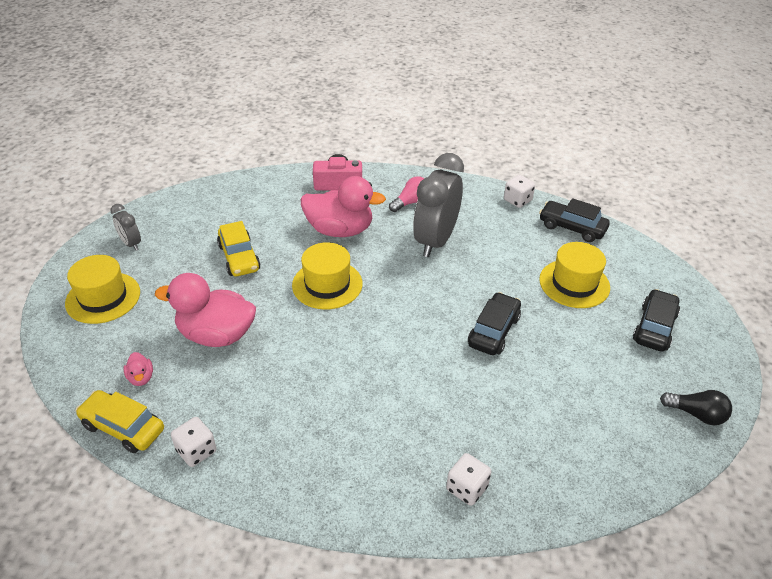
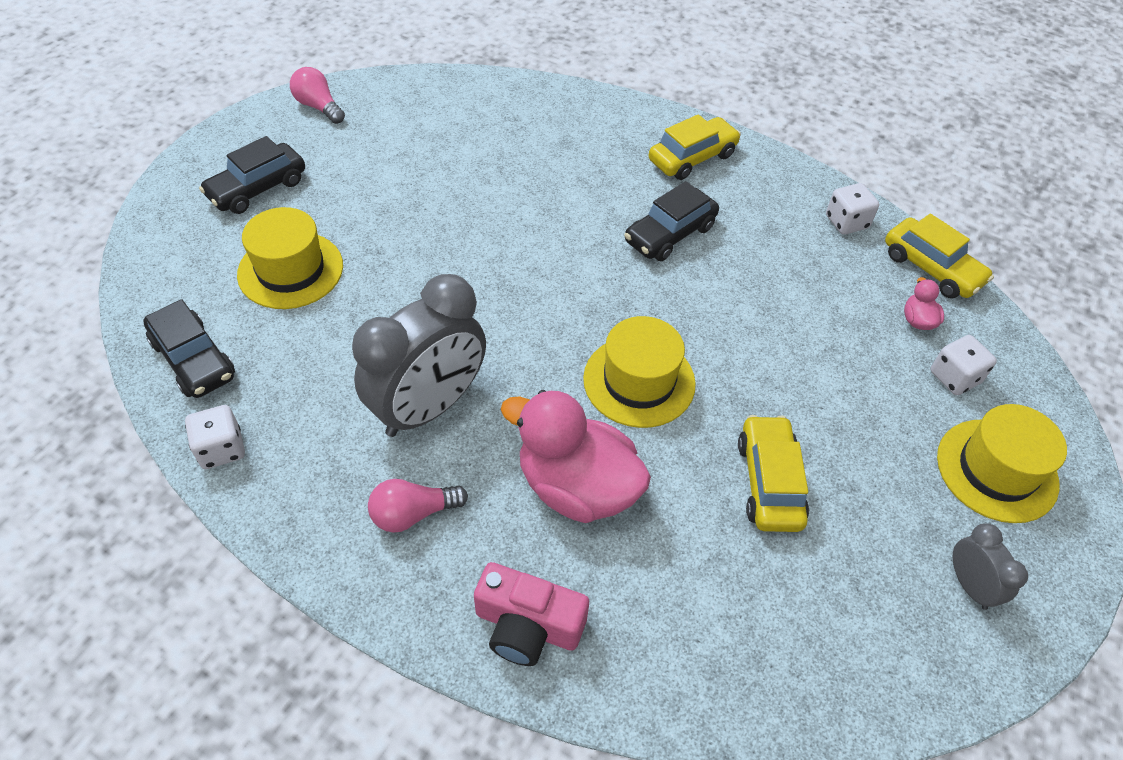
camera: 160 degrees left, 10 degrees up
pink duck [155,273,256,347] -> none
white dice [446,453,492,506] -> white dice moved to [930,335,997,395]
black car [468,292,521,355] -> black car moved to [624,181,719,261]
black light bulb [660,390,732,425] -> pink light bulb [290,67,345,124]
none -> yellow car [649,114,741,180]

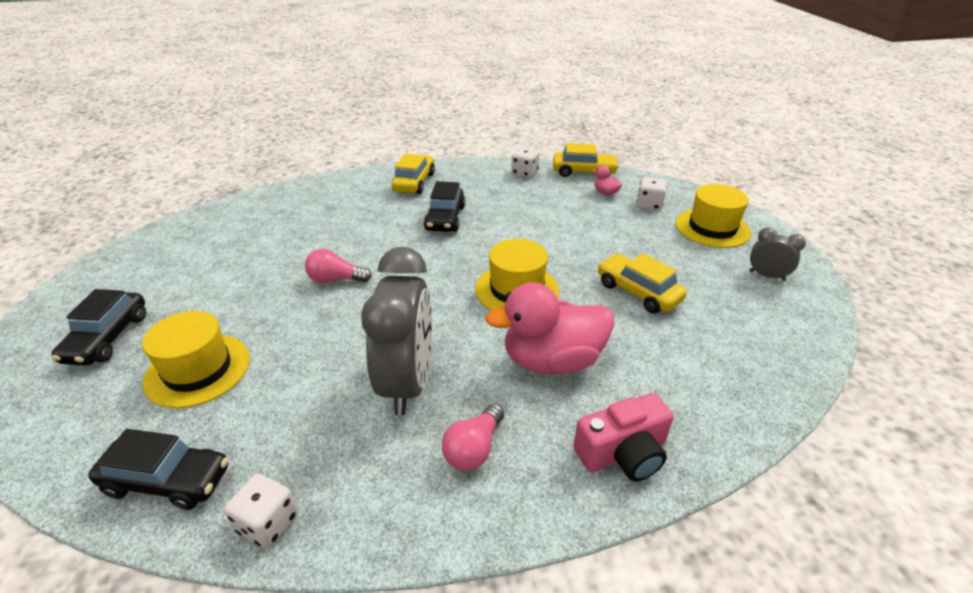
camera: 40 degrees left, 15 degrees down
pink light bulb [290,67,345,124] -> pink light bulb moved to [305,249,372,283]

